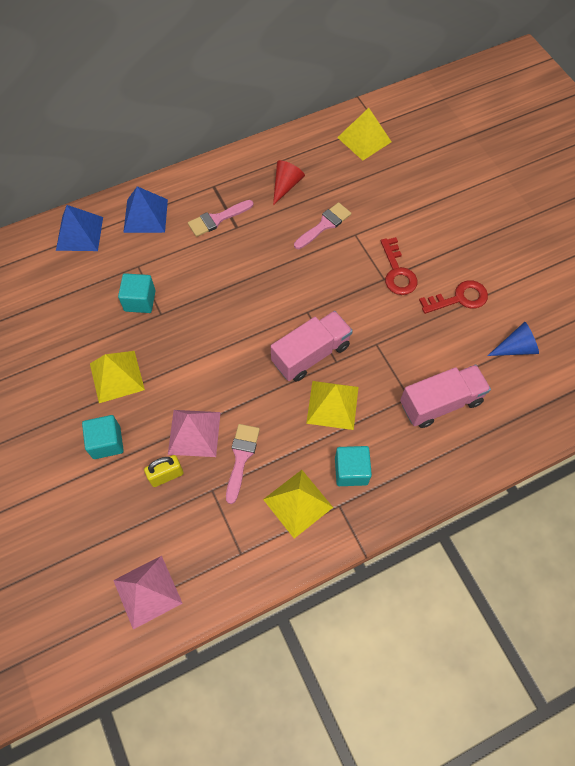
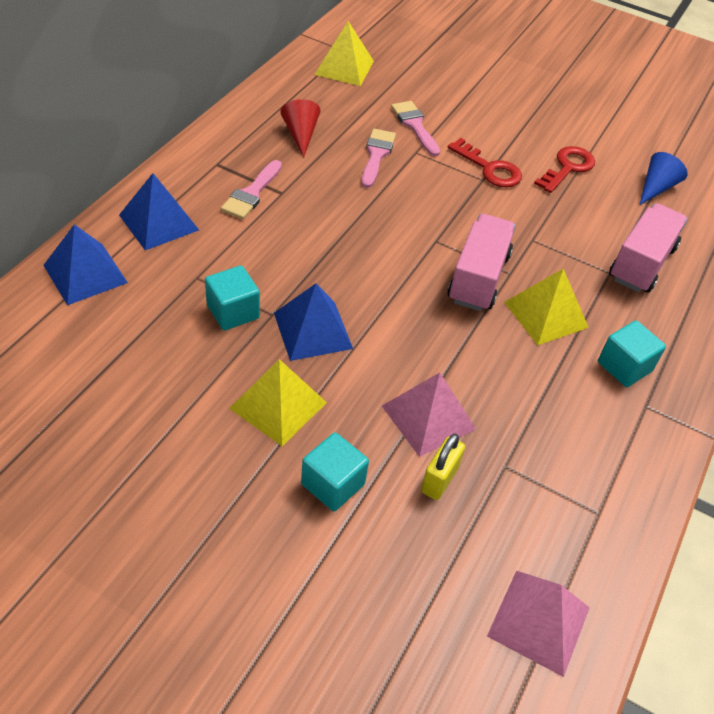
camera: 40 degrees left, 15 degrees down
pink brush [226,424,260,504] -> pink brush moved to [391,101,440,156]
yellow pyramid [263,470,333,539] -> none
none -> blue pyramid [274,283,353,361]

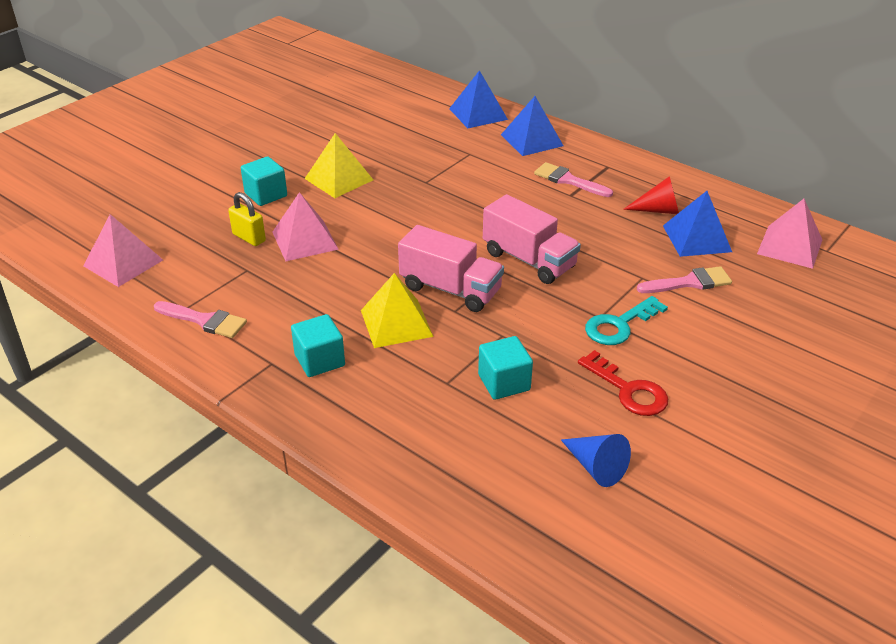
camera: 105 degrees right, 10 degrees down
turquoise cube [205,265,260,331] -> turquoise cube moved to [478,336,533,400]
blue pyramid [274,283,353,361] -> blue pyramid moved to [663,191,732,257]
yellow pyramid [314,21,374,86] -> pink pyramid [757,199,822,269]
pink brush [361,129,396,188] -> pink brush moved to [154,301,247,338]
red key [448,138,522,188] -> turquoise key [585,296,668,345]
pink truck [609,203,688,293] -> pink truck moved to [483,194,581,284]

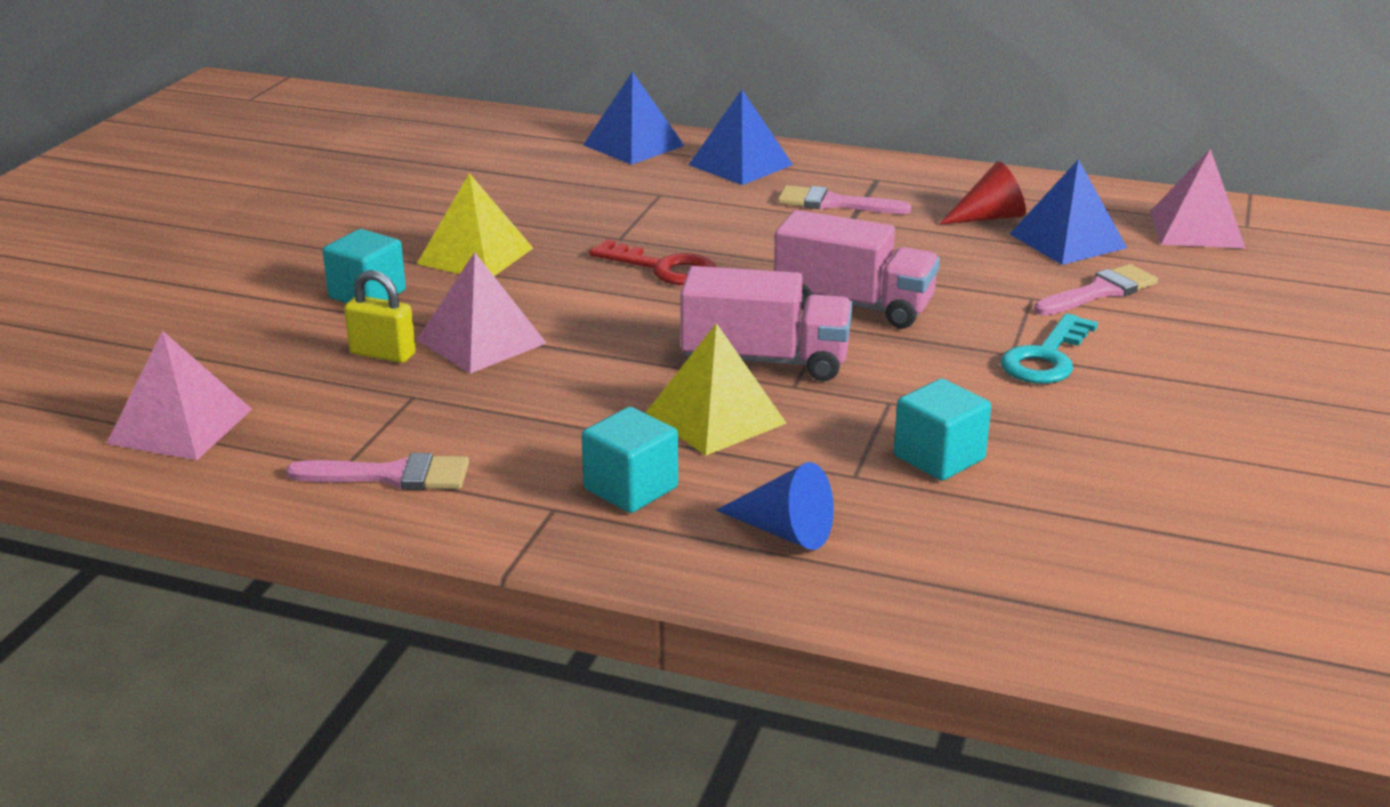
camera: 20 degrees left, 10 degrees down
blue cone [561,434,631,487] -> blue cone moved to [716,462,834,550]
red key [578,350,668,416] -> red key moved to [589,239,716,285]

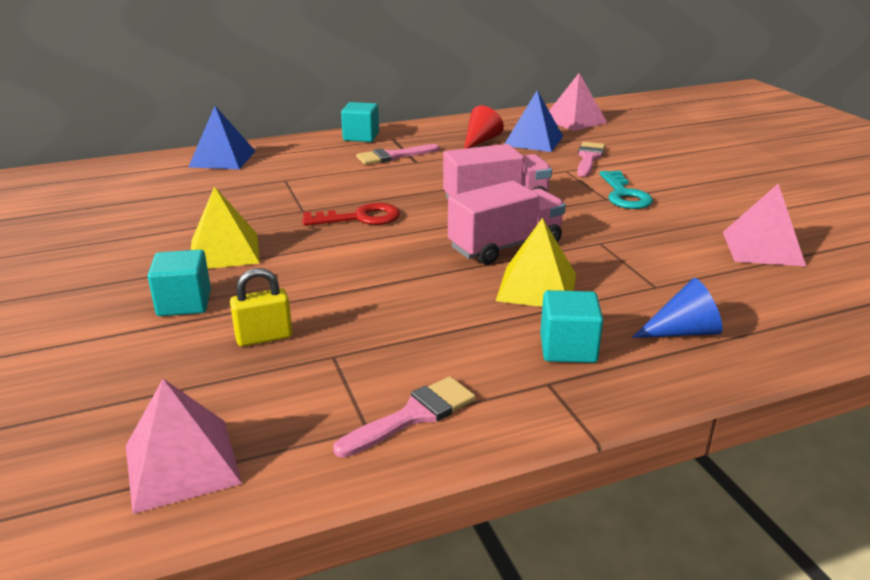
camera: 40 degrees left, 0 degrees up
pink pyramid [417,252,546,374] -> pink pyramid moved to [723,184,806,266]
blue pyramid [689,90,793,185] -> none
turquoise cube [894,378,991,481] -> turquoise cube moved to [341,102,379,142]

